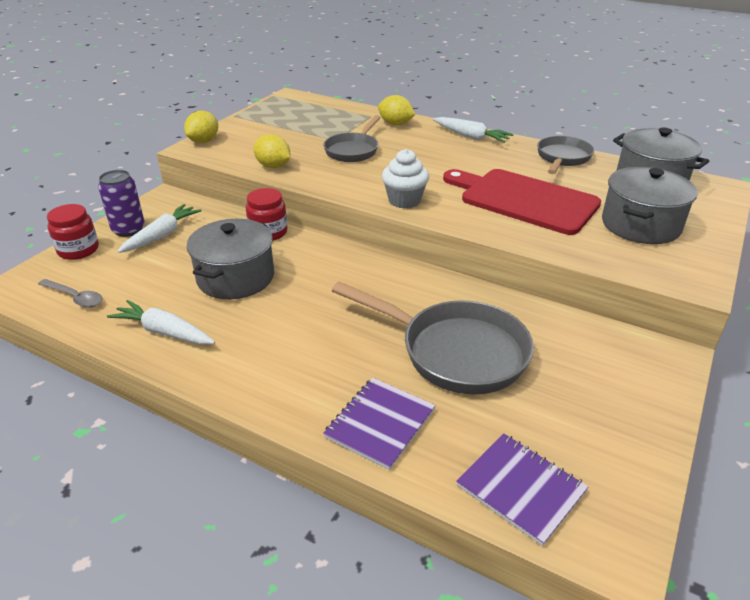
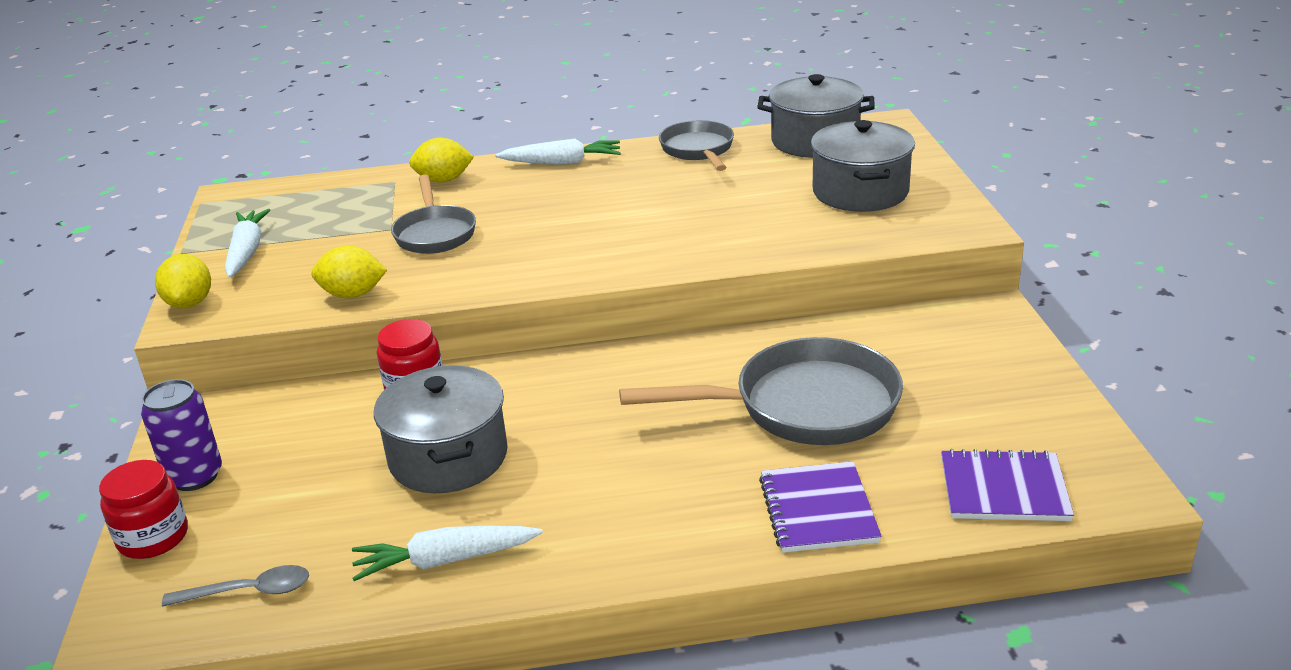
camera: 35 degrees left, 5 degrees down
white carrot [117,204,202,253] -> white carrot moved to [225,209,270,278]
white cupcake [382,149,429,209] -> none
red cutting board [443,169,601,235] -> none

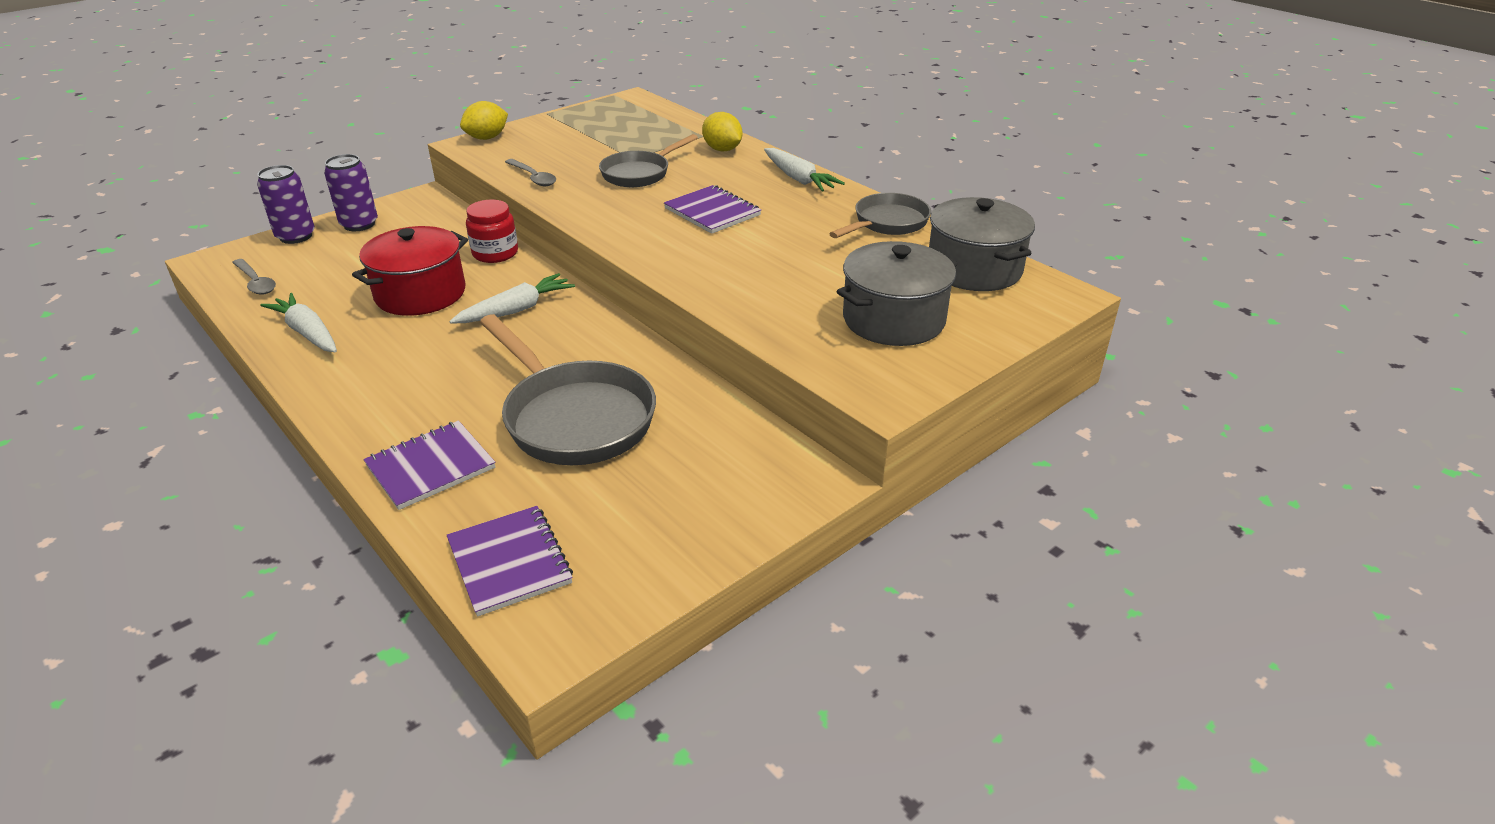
camera: 55 degrees right, 5 degrees up
red jar [99,460,188,559] -> purple can [257,165,315,244]
white carrot [225,209,270,278] -> white carrot moved to [450,273,575,324]
yellow lemon [311,246,387,298] -> grey spoon [505,159,556,186]
grey pot [374,365,508,493] -> red pot [352,226,468,316]
none -> purple notebook [664,185,761,234]

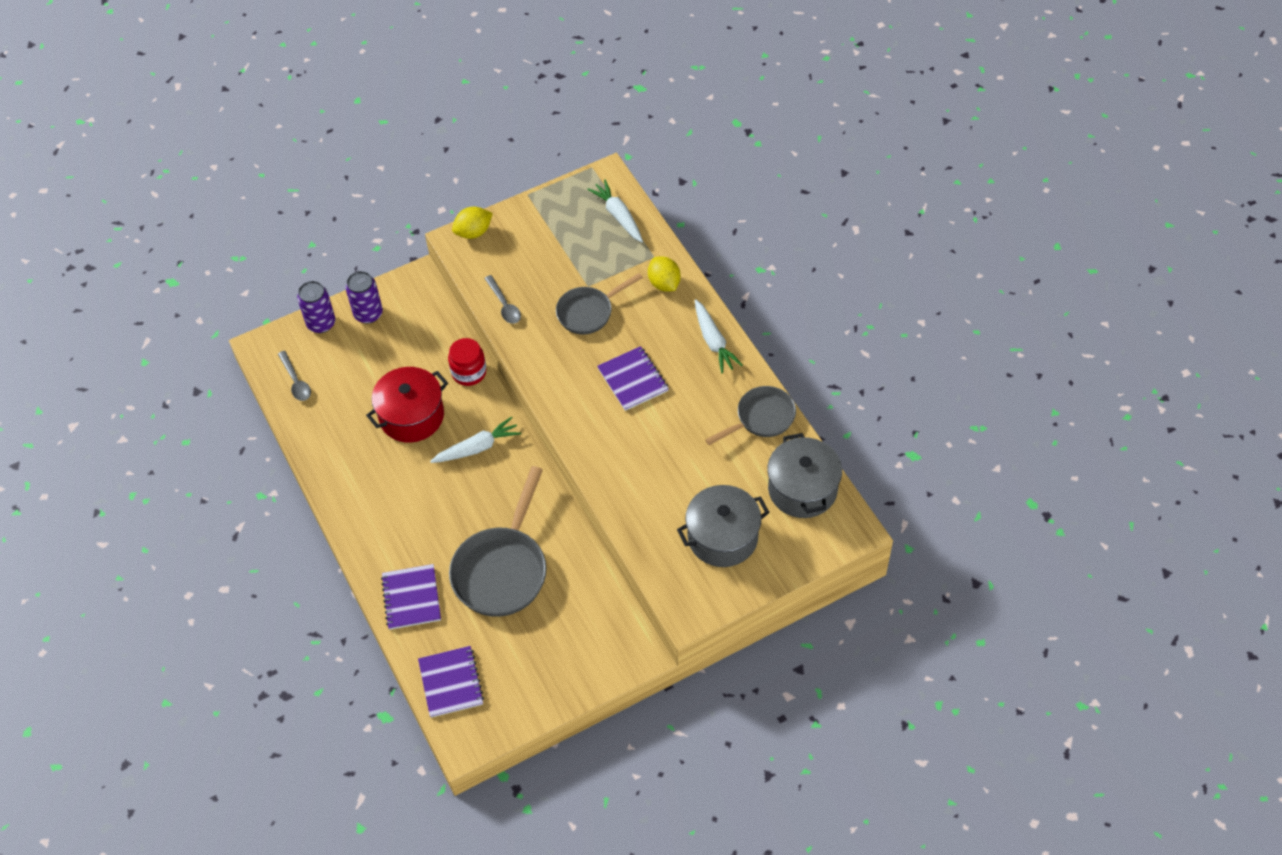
camera: 15 degrees right, 20 degrees up
white carrot [260,293,337,352] -> white carrot moved to [587,180,643,242]
purple notebook [363,421,495,510] -> purple notebook turned 75 degrees counterclockwise [381,564,441,630]
grey pan [480,314,656,465] -> grey pan turned 45 degrees clockwise [449,466,547,617]

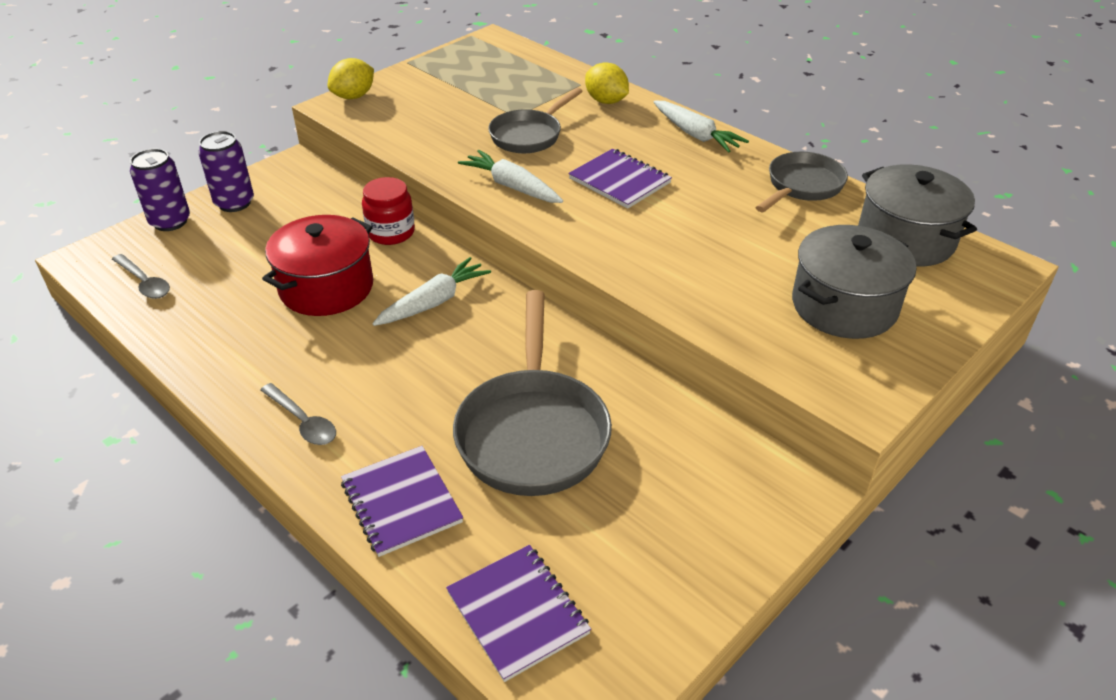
camera: 20 degrees left, 15 degrees down
grey spoon [484,275,521,324] -> grey spoon moved to [260,383,336,445]
white carrot [587,180,643,242] -> white carrot moved to [458,150,563,203]

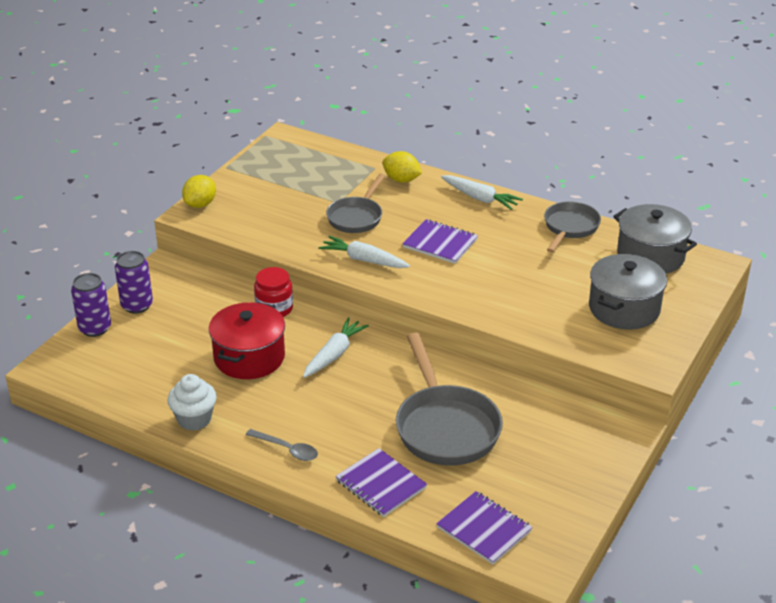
camera: 15 degrees left, 5 degrees down
grey spoon [112,254,170,299] -> none
none -> white cupcake [167,374,217,431]

